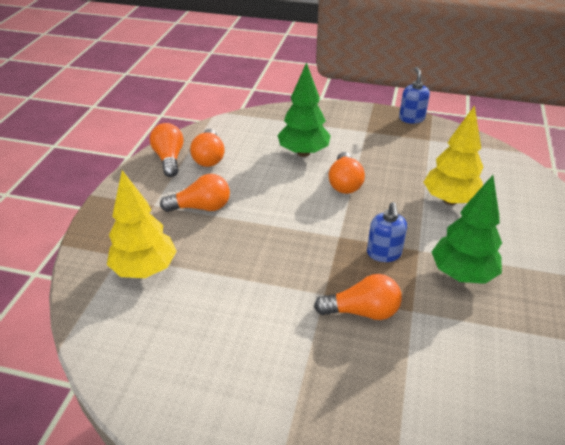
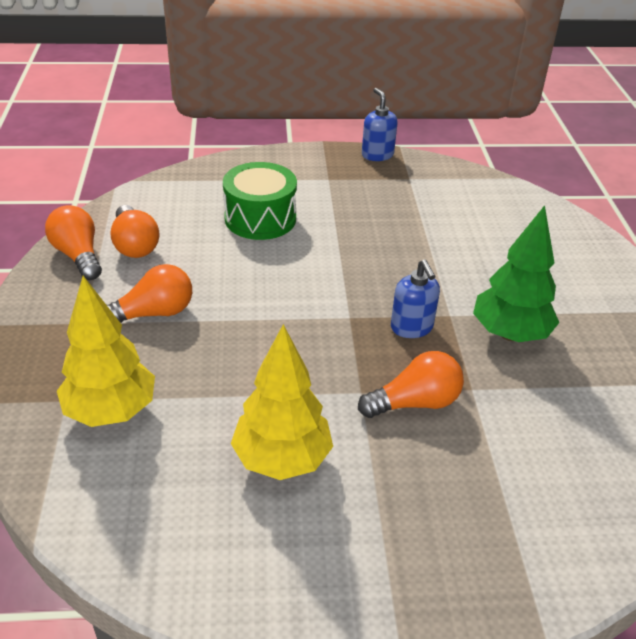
camera: 20 degrees left, 0 degrees up
green tree [277,62,331,157] -> green drum [223,162,297,240]
orange light bulb [328,152,365,194] -> none
yellow tree [424,105,484,205] -> yellow tree moved to [231,324,333,480]

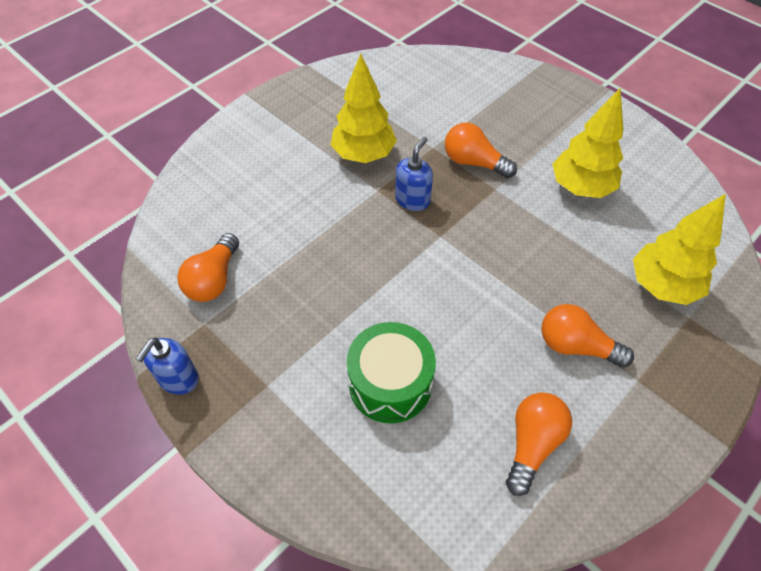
camera: 130 degrees left, 15 degrees up
orange light bulb [45,205,102,280] -> orange light bulb moved to [177,233,239,302]
green tree [473,205,559,342] -> yellow tree [331,54,397,163]

